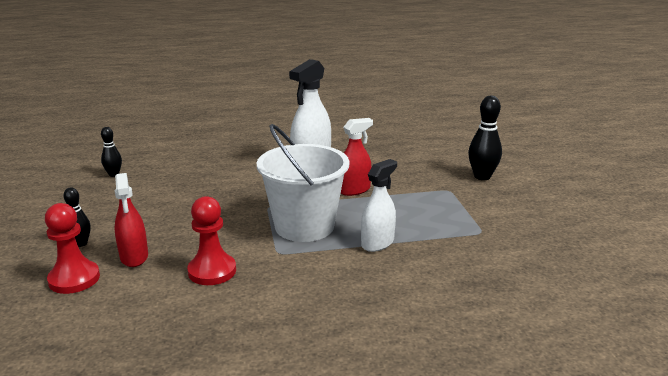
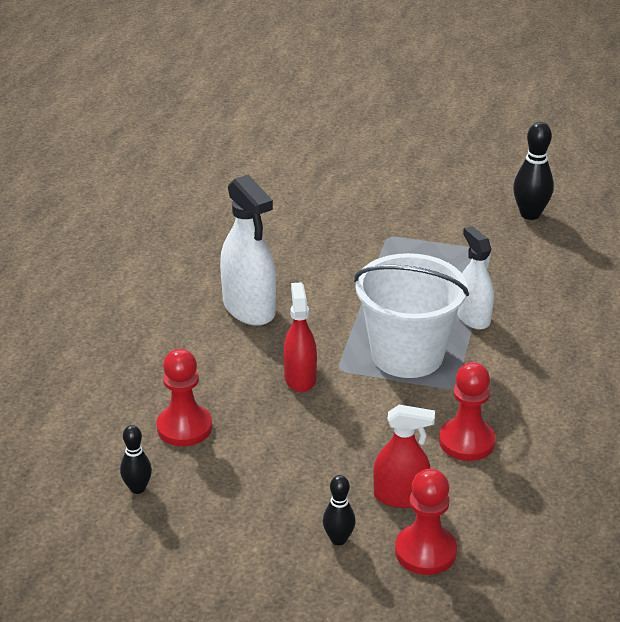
camera: 65 degrees left, 10 degrees up
red spray bottle [341,118,373,196] -> red spray bottle moved to [283,282,317,392]
black bowling pin [468,96,502,180] -> black bowling pin moved to [513,122,554,220]
none -> red pawn [157,349,212,446]

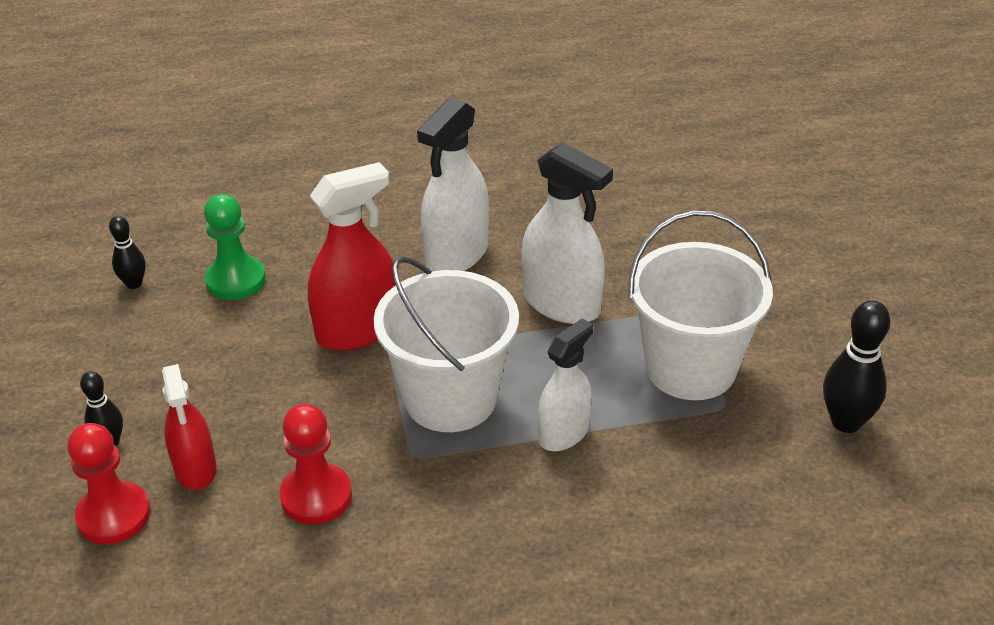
camera: 65 degrees right, 5 degrees up
red pawn [157,349,212,446] -> green pawn [204,194,266,300]
red spray bottle [283,282,317,392] -> red spray bottle [308,162,395,351], size x1.54
none -> white spray bottle [522,143,613,324]
none -> white bucket [628,211,773,400]

